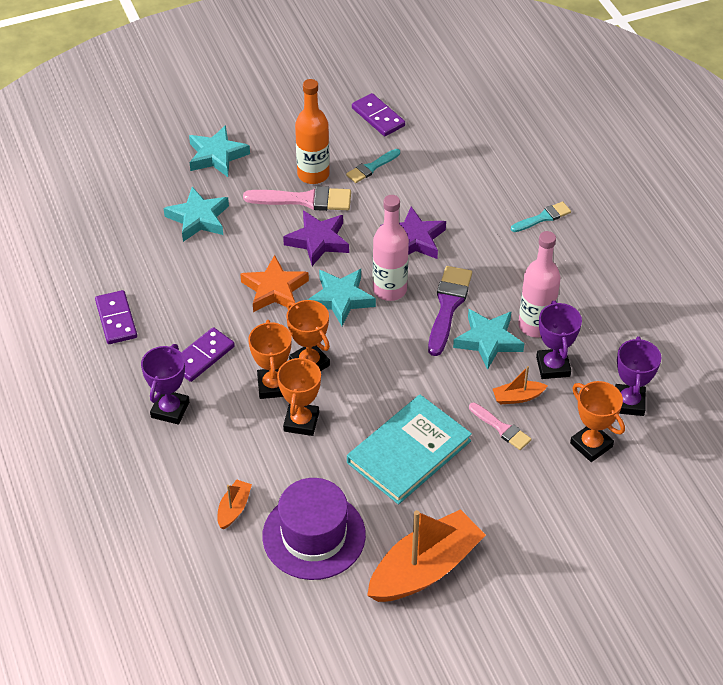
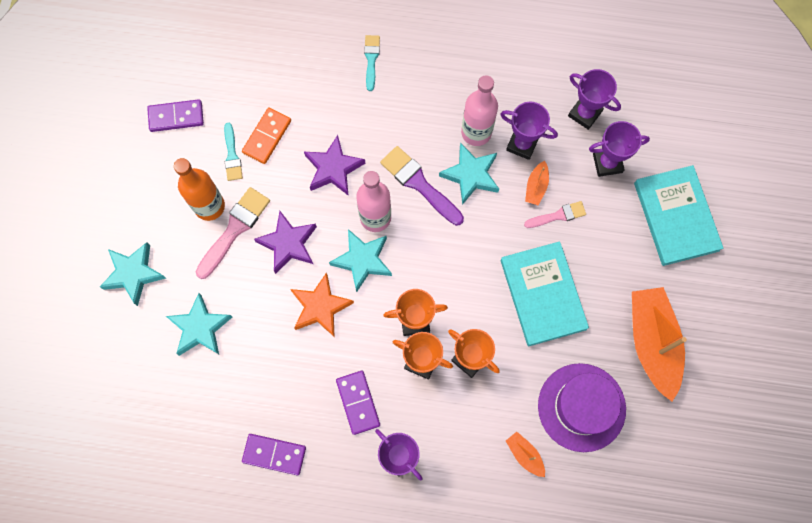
camera: 60 degrees left, 25 degrees up
orange trophy [570,381,625,462] -> purple trophy [589,121,650,177]
none -> orange domino [242,107,291,164]
none -> turquoise book [634,165,723,266]

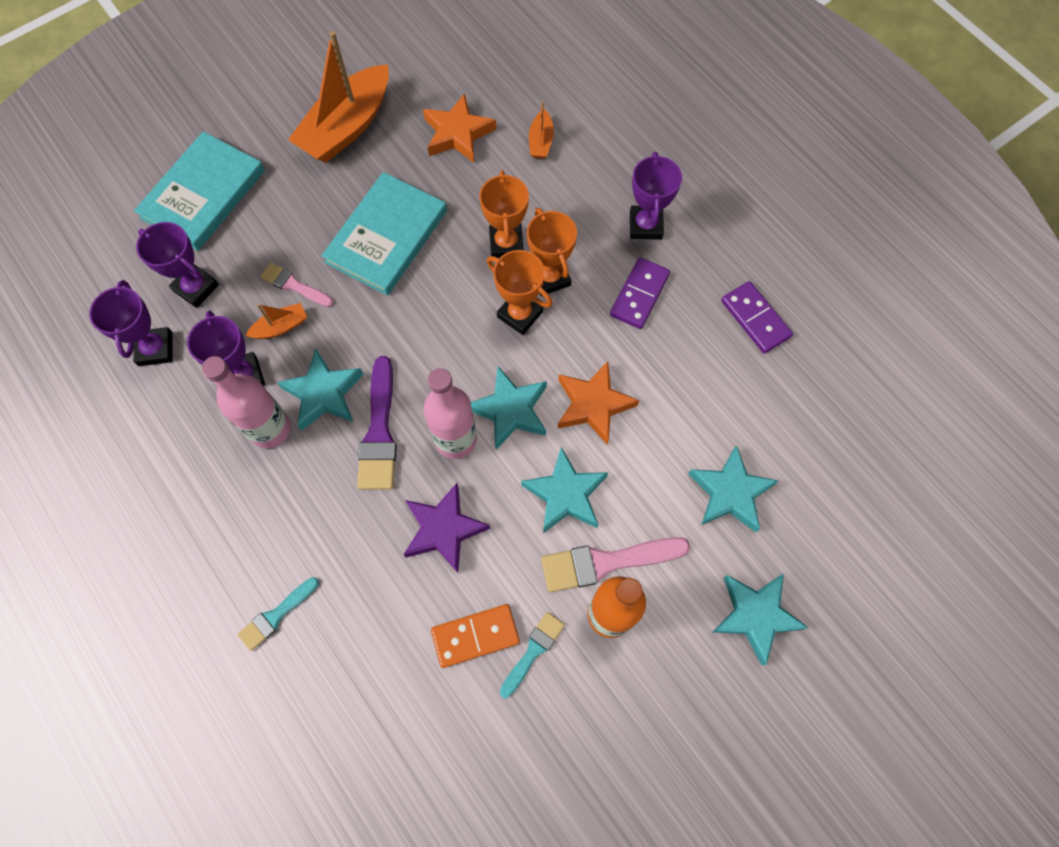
camera: 135 degrees left, 5 degrees down
purple domino [147,99,204,132] -> none
purple star [254,211,317,274] -> turquoise star [521,447,608,533]
purple hat [538,363,626,452] -> orange star [423,93,496,162]

